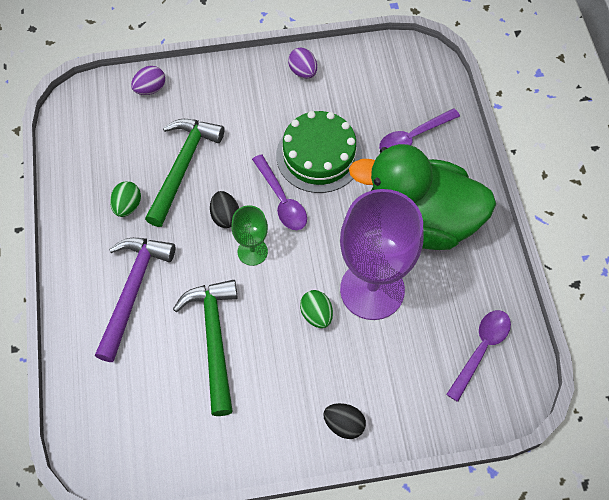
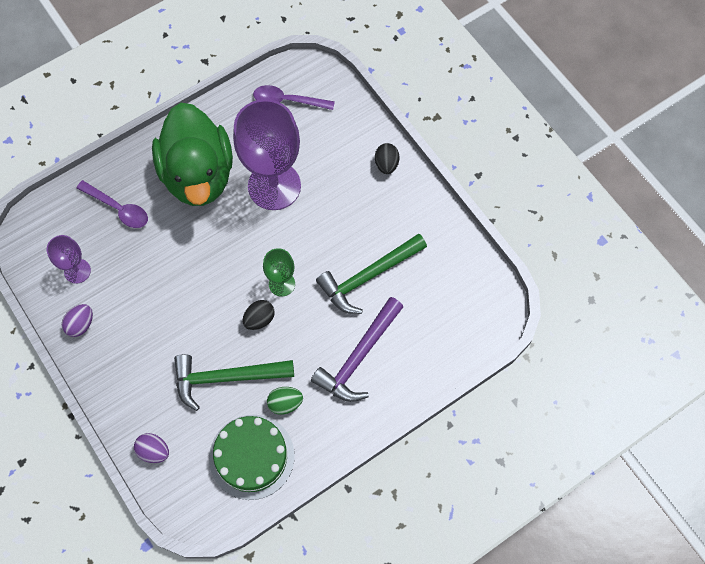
camera: 115 degrees left, 5 degrees up
purple hammer [95,238,175,362] -> purple hammer turned 45 degrees counterclockwise [311,297,403,402]
purple spoon [252,154,307,230] -> none
green cake [276,111,362,193] -> green cake moved to [209,415,295,500]
green egg [300,290,333,328] -> none
none -> purple goblet [47,235,91,284]

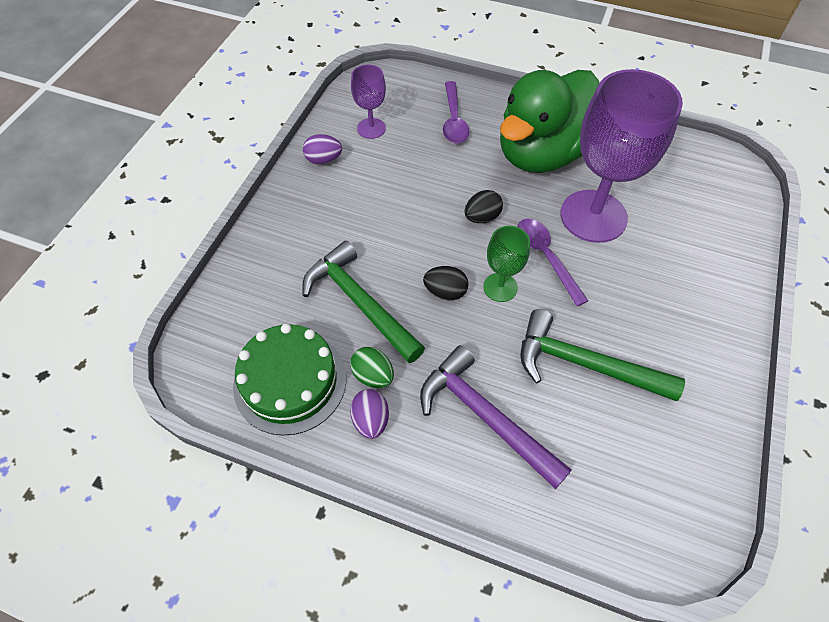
camera: 55 degrees right, 10 degrees down
purple egg [134,433,169,463] -> purple egg moved to [350,389,389,439]
purple spoon [253,85,335,110] -> purple spoon moved to [517,219,588,306]
purple hammer [311,297,403,402] -> purple hammer turned 45 degrees clockwise [420,345,572,489]
black egg [375,143,399,174] -> black egg moved to [464,190,503,223]

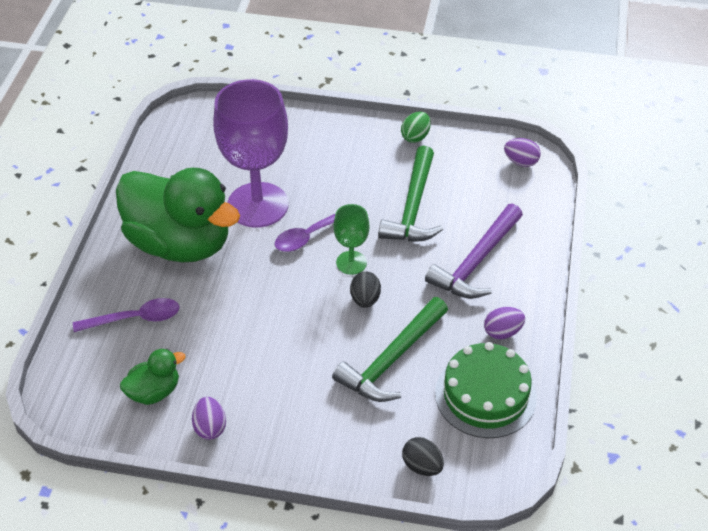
camera: 100 degrees left, 10 degrees down
green egg [350,347,394,388] -> green egg moved to [401,112,431,143]
purple goblet [351,64,386,139] -> green duck [120,349,186,405]
black egg [464,190,503,223] -> black egg moved to [402,437,444,476]
none -> purple egg [504,138,541,167]

